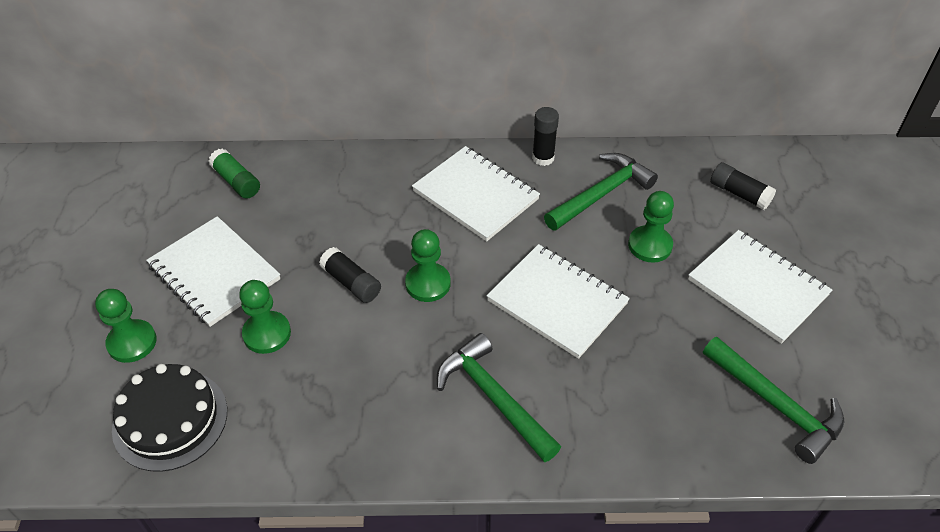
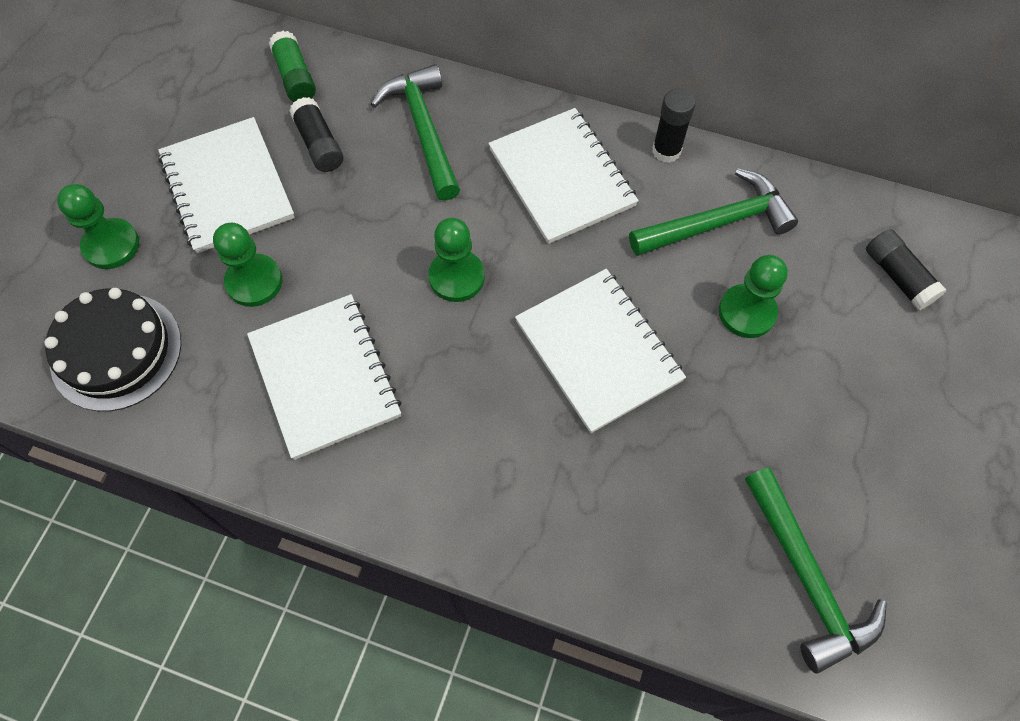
camera: 20 degrees right, 15 degrees up
black glue stick [319,247,381,303] -> black glue stick moved to [289,97,344,172]
green hammer [437,333,561,462] -> green hammer moved to [371,64,460,201]
white notebook [688,230,832,344] -> white notebook moved to [247,294,401,460]

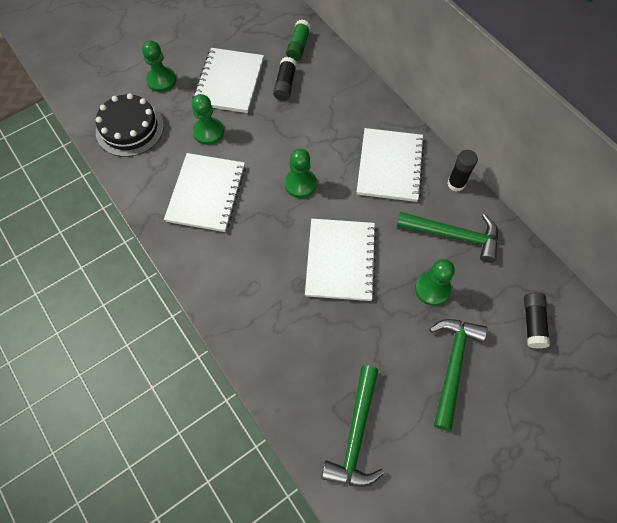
camera: 35 degrees right, 0 degrees up
green hammer [371,64,460,201] -> green hammer moved to [429,319,487,431]

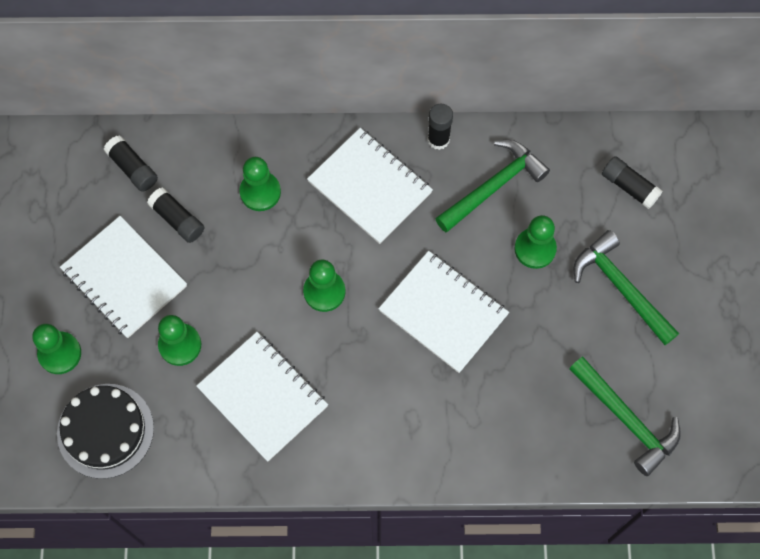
camera: 55 degrees left, 5 degrees up
green glue stick [286,19,311,61] -> black glue stick [104,135,158,192]
none -> green pawn [239,157,281,211]

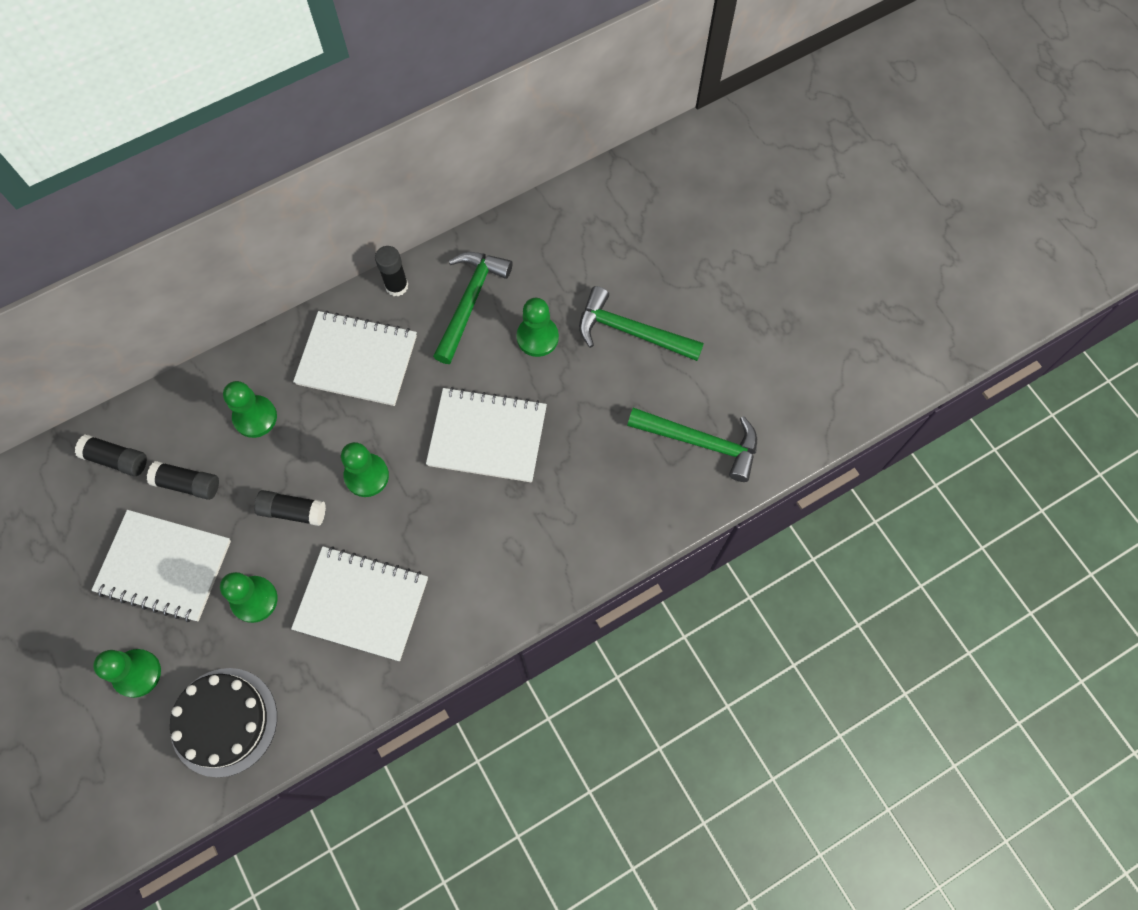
camera: 30 degrees left, 0 degrees up
black glue stick [602,156,663,209] -> black glue stick moved to [254,490,326,526]

